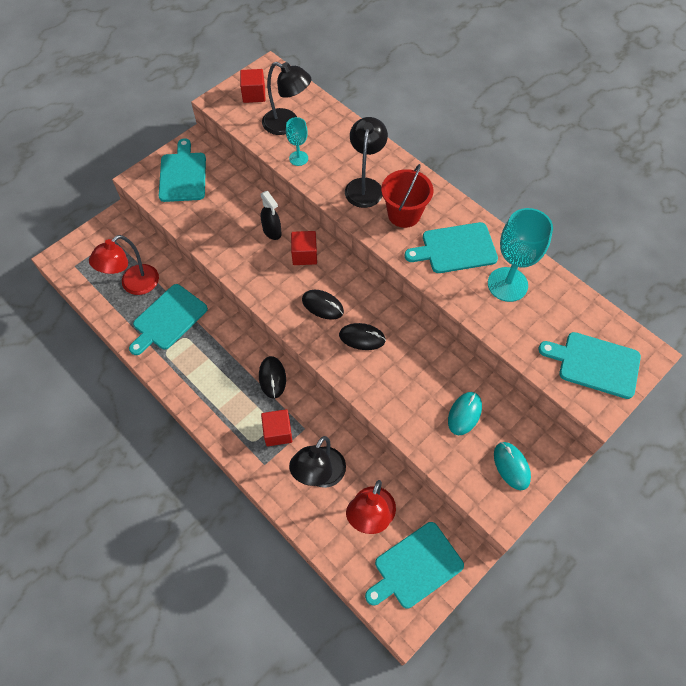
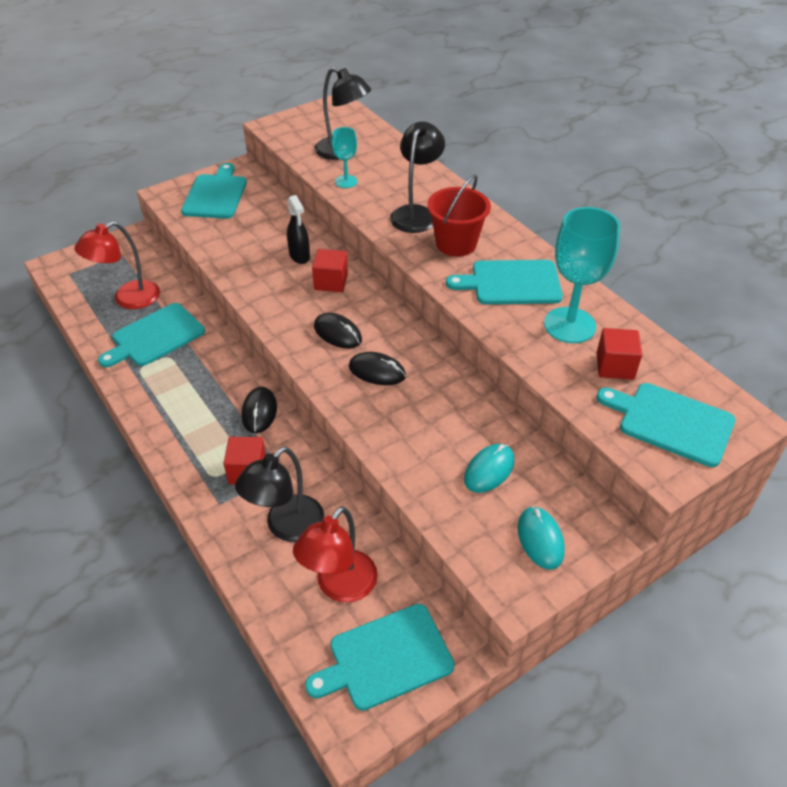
camera: 10 degrees right, 15 degrees down
red cube [240,69,265,103] -> red cube moved to [597,328,642,380]

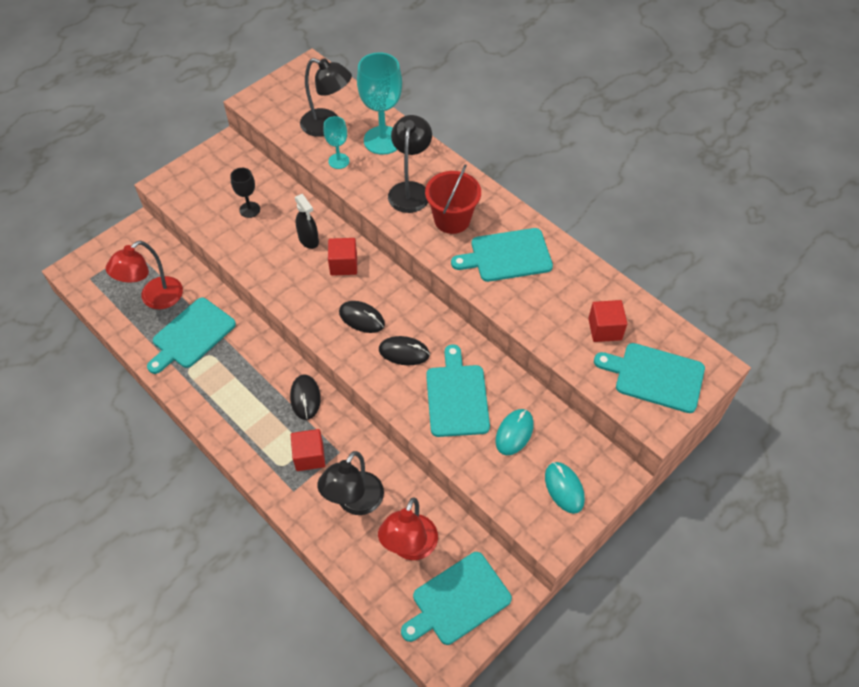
camera: 10 degrees left, 10 degrees up
turquoise cutting board [181,163,247,219] -> turquoise cutting board moved to [426,344,490,437]
turquoise goblet [544,207,620,343] -> turquoise goblet moved to [357,52,402,155]
none -> black goblet [230,168,260,218]

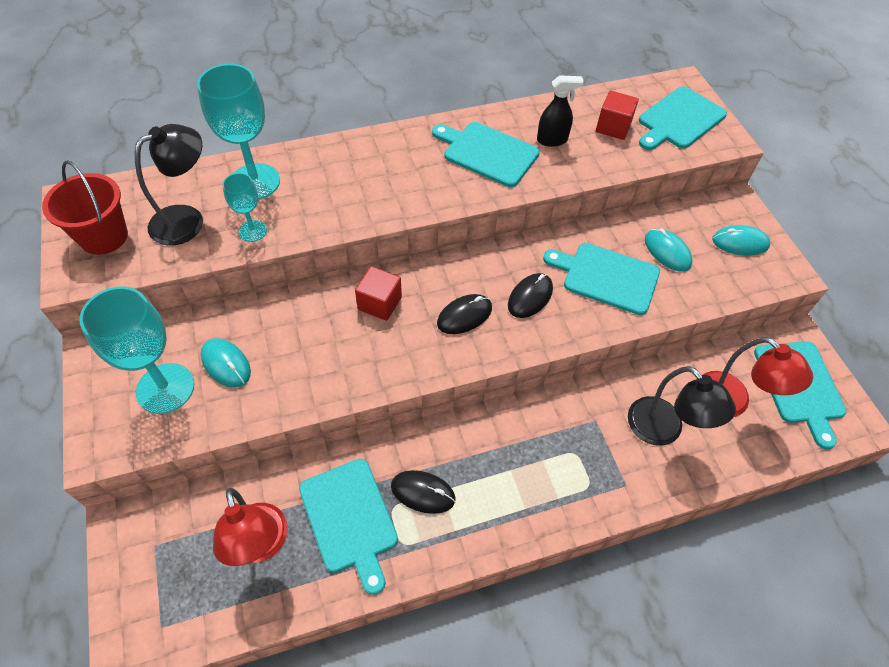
camera: 65 degrees left, 0 degrees up
black goblet [230,168,260,218] -> turquoise mouse [201,338,251,388]
black mouse [290,374,321,420] -> black mouse moved to [391,470,456,514]
red cube [291,429,325,471] -> none
black spray bottle [295,194,319,249] -> black spray bottle moved to [537,75,584,147]
black lamp [388,115,432,213] -> none
red bucket [425,164,481,234] -> red bucket moved to [42,160,128,255]
turquoise cutting board [451,228,553,282] -> turquoise cutting board turned 105 degrees clockwise [432,122,540,187]
none -> turquoise goblet [79,286,194,414]

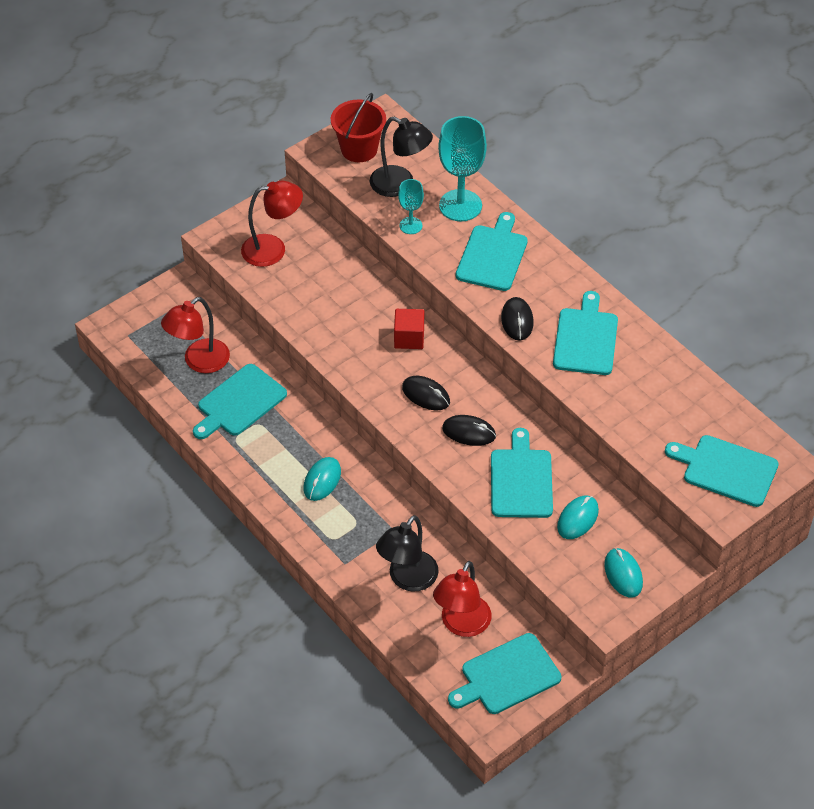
camera: 70 degrees right, 5 degrees down
turquoise goblet [79,286,194,414] -> red lamp [241,181,303,267]
turquoise mouse [201,338,251,388] -> turquoise mouse moved to [303,457,341,501]
black mouse [391,470,456,514] -> black mouse moved to [501,297,534,340]
black spray bottle [537,75,584,147] -> none
red cube [596,91,639,140] -> none
none -> turquoise cutting board [456,212,528,291]

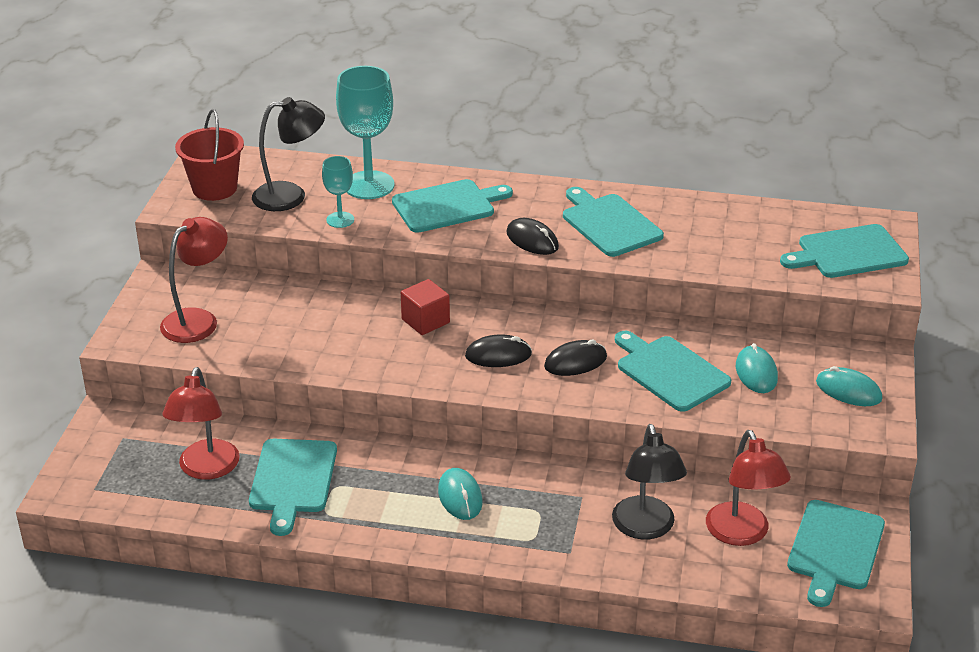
camera: 40 degrees left, 15 degrees down
turquoise cutting board [456,212,528,291] -> turquoise cutting board turned 90 degrees clockwise [392,179,513,233]

